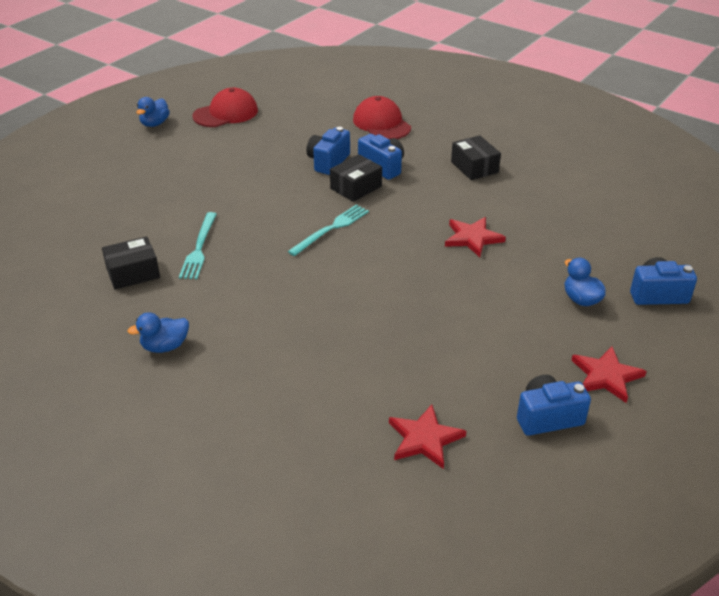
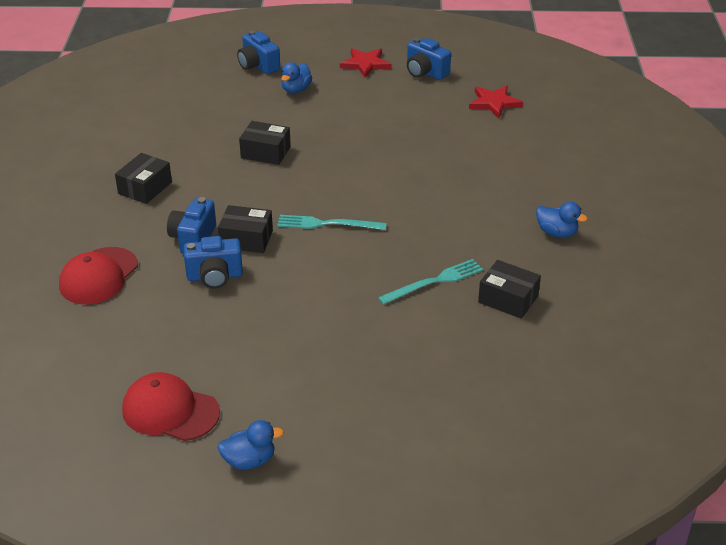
camera: 125 degrees left, 0 degrees up
red star [445,217,506,257] -> black box [239,121,291,165]

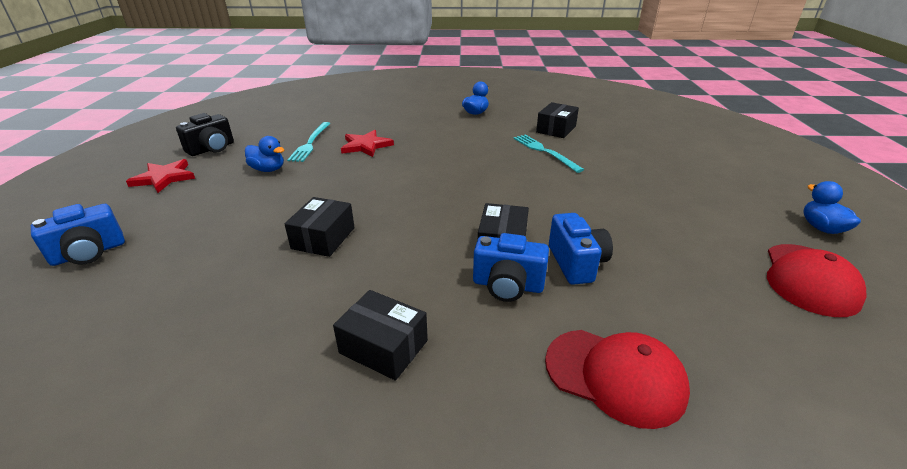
camera: 90 degrees left, 5 degrees down
turquoise fork [277,215,387,230] -> turquoise fork moved to [287,122,331,162]
blue duck [281,62,312,93] -> blue duck moved to [245,136,284,172]
blue camera [407,38,451,80] -> black camera [176,113,234,156]
red star [469,86,523,118] -> red star moved to [341,130,394,157]

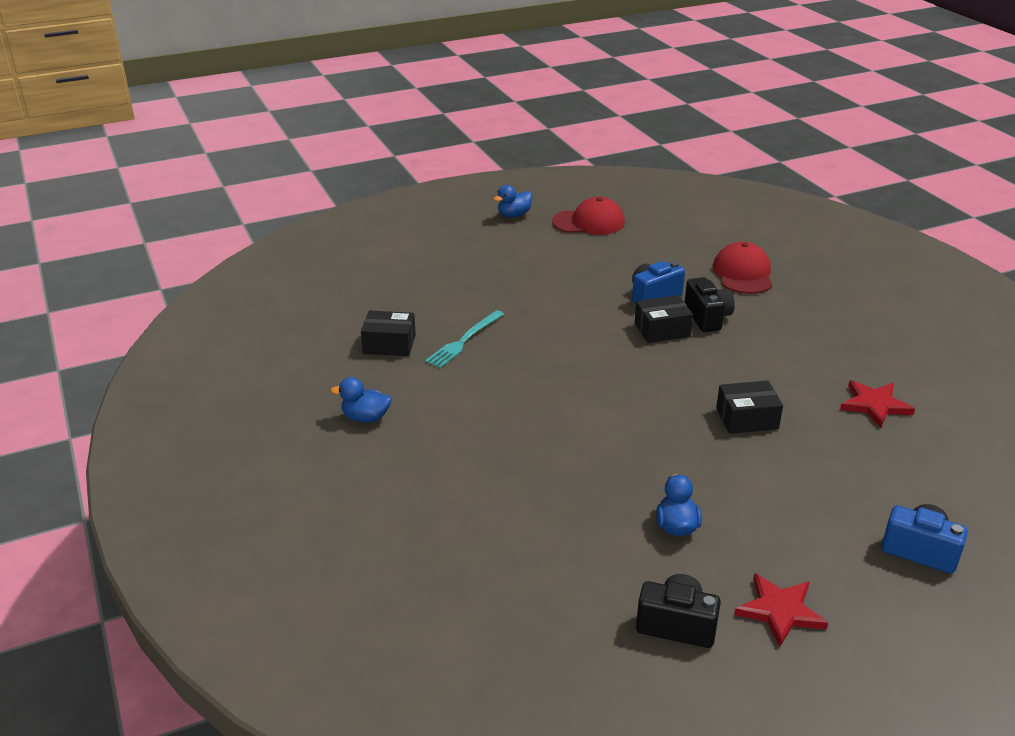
camera: 115 degrees left, 0 degrees up
turquoise fork [287,122,331,162] -> none
black box [333,290,428,380] -> none
red star [341,130,394,157] -> red star moved to [840,380,915,428]
blue camera [473,233,549,302] -> black camera [685,277,735,332]

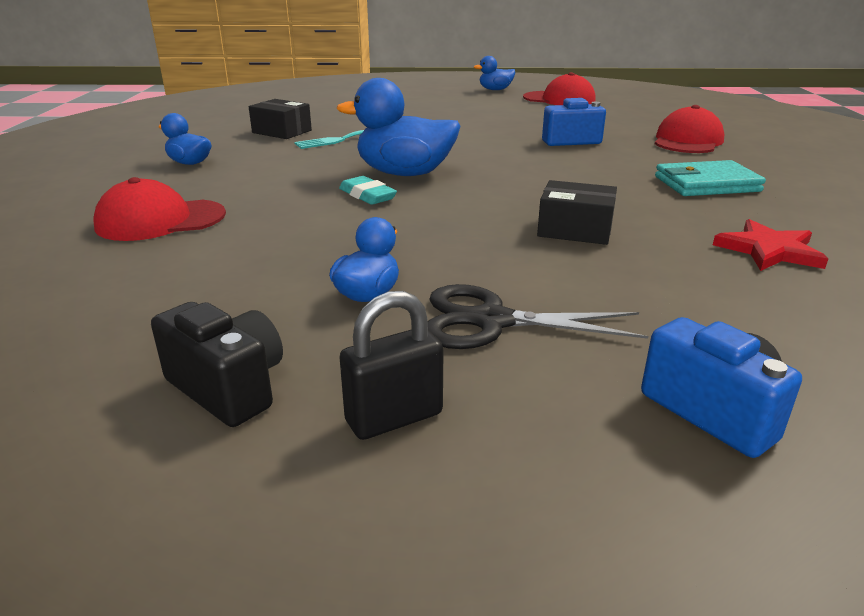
camera: 25 degrees right, 5 degrees down
black box [635,295,693,343] -> none
black camera [685,277,735,332] -> none
red star [734,573,828,647] -> black padlock [339,291,444,440]
none -> red cap [93,177,226,241]
none -> blue duck [336,78,460,176]
none -> turquoise eraser [339,176,397,205]
none -> black scissors [428,284,648,349]
none -> turquoise wallet [655,160,766,196]

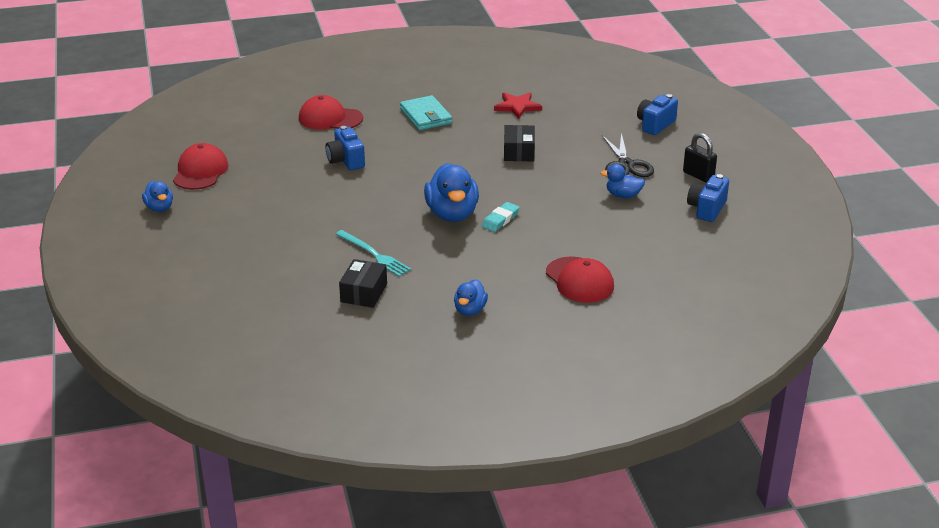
camera: 105 degrees left, 5 degrees up
black camera [151,302,283,427] -> blue camera [687,174,729,222]

